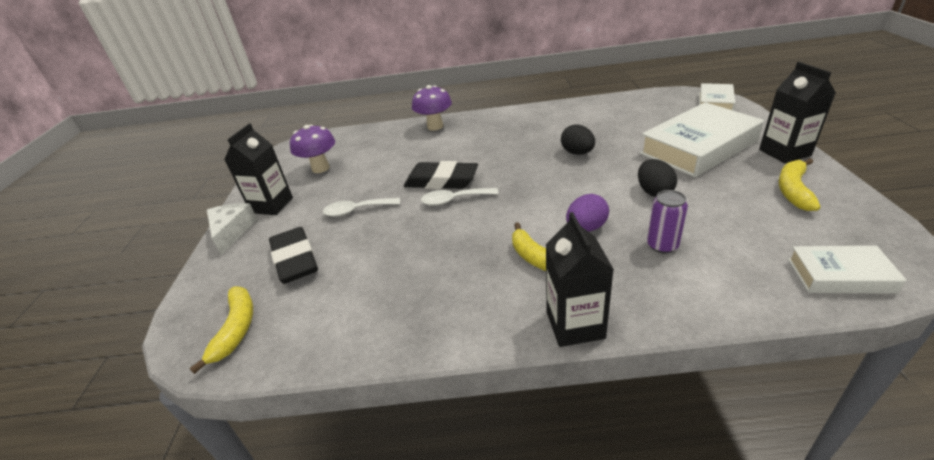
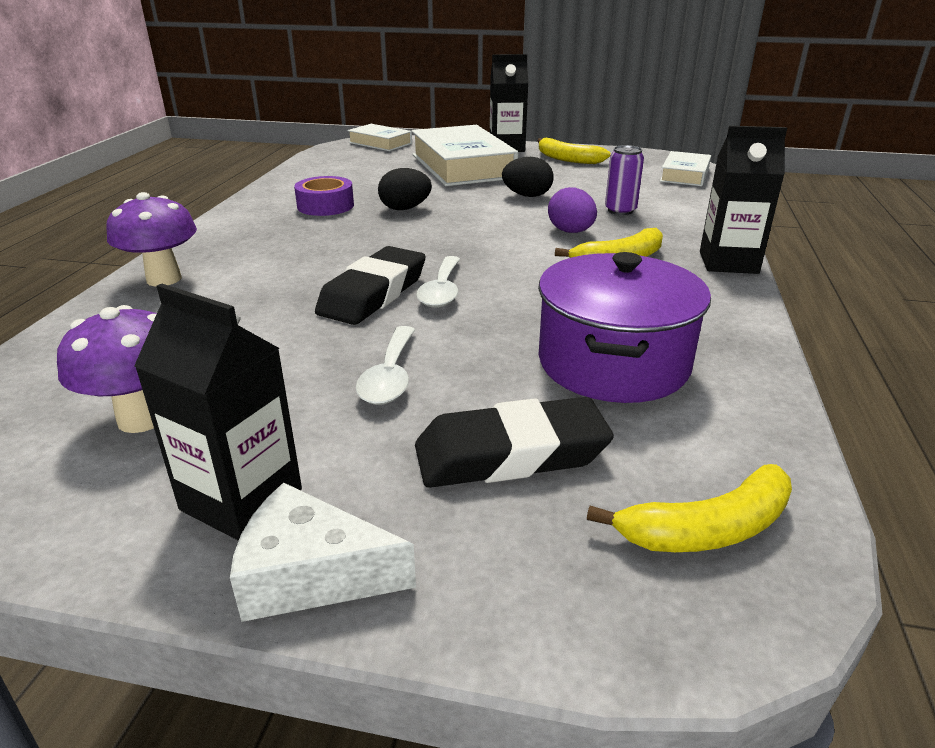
camera: 80 degrees left, 5 degrees down
yellow banana [190,287,253,374] -> yellow banana turned 150 degrees clockwise [587,464,792,552]
none -> purple tape [294,176,354,216]
none -> purple pot [538,252,711,403]

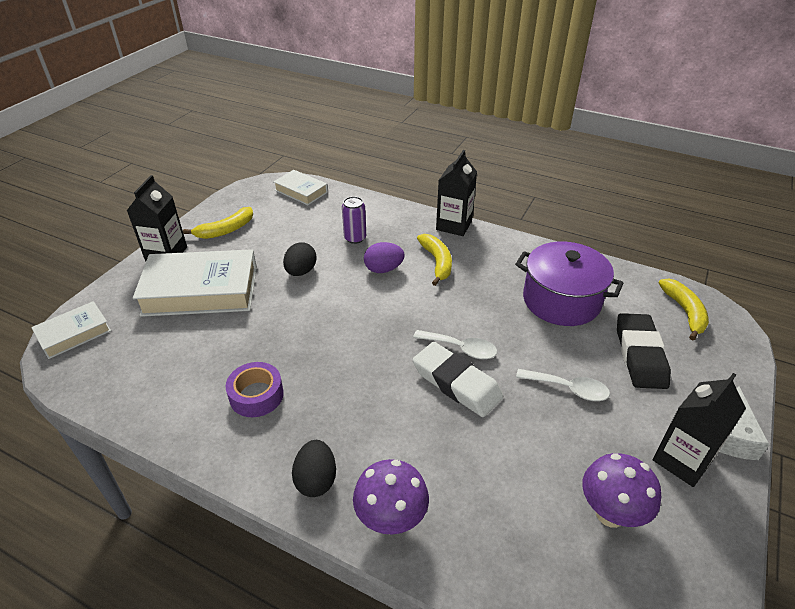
camera: 75 degrees left, 10 degrees up
black eraser [315,246,426,325] -> white eraser [413,342,503,417]
black egg [378,168,432,210] -> black egg moved to [292,440,336,497]

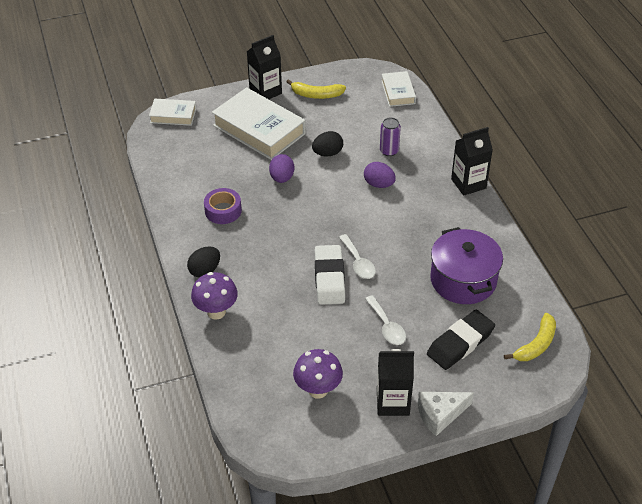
camera: 45 degrees right, 5 degrees up
yellow banana [417,234,452,286] -> none
none -> purple egg [269,154,294,183]

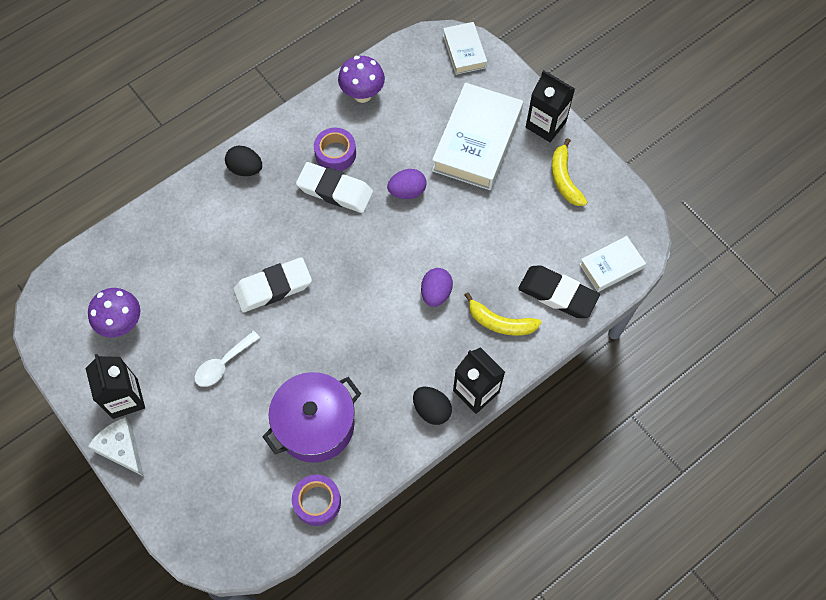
camera: 70 degrees right, 20 degrees up
purple mushroom [191,272,238,320] -> purple mushroom moved to [338,56,385,103]
black egg [312,131,343,156] -> black egg moved to [413,387,452,425]
white spoon [339,234,376,279] -> none
purple can [380,117,401,156] -> none
black eraser [427,310,495,370] -> black eraser moved to [518,265,600,318]
yellow banana [504,313,556,361] -> yellow banana moved to [465,292,542,336]
none -> purple tape [292,475,341,526]
none -> white eraser [296,162,373,213]

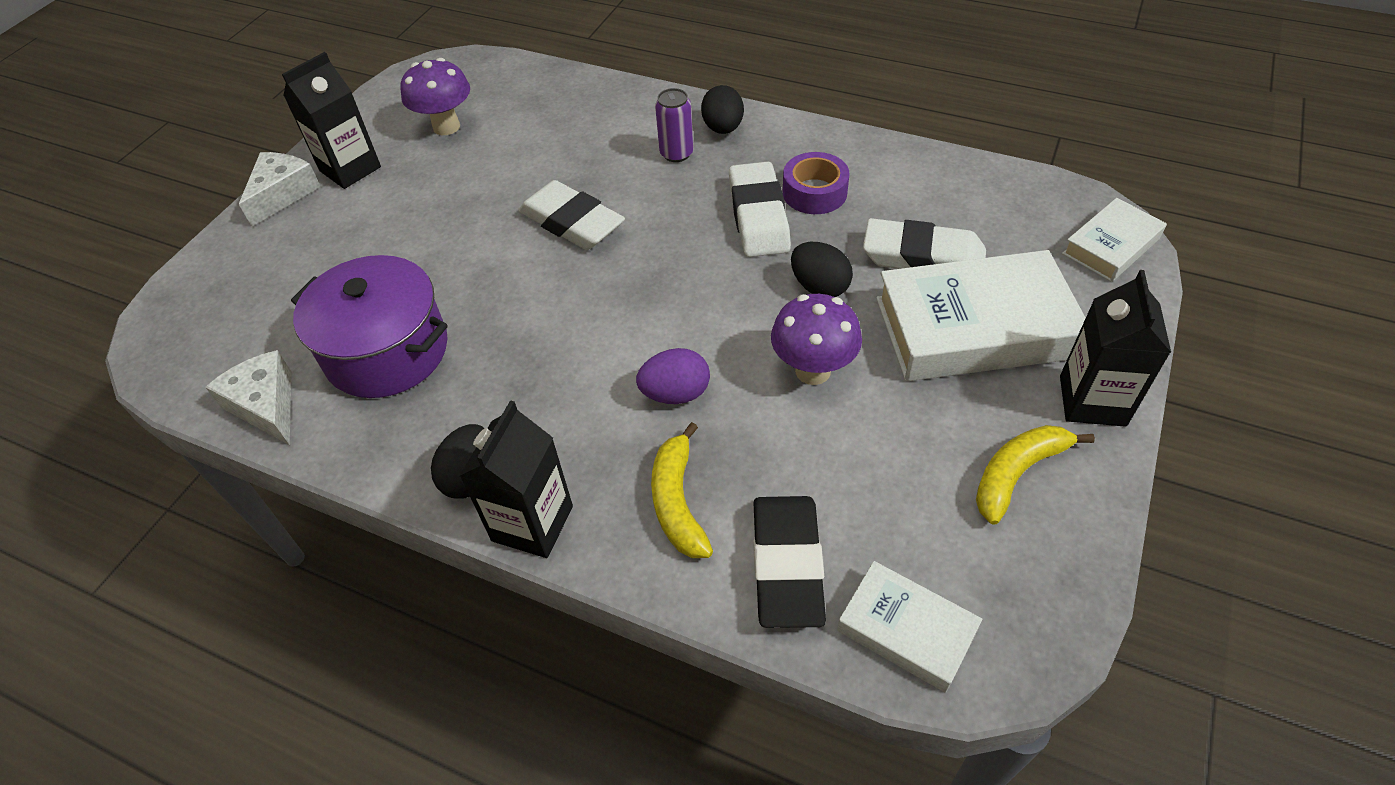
camera: 65 degrees right, 15 degrees down
white spoon [195,331,260,387] -> none
purple tape [292,475,341,526] -> white cheese [205,350,292,445]
purple mushroom [338,56,385,103] -> purple mushroom moved to [771,294,862,385]
purple egg [387,169,427,199] -> black egg [791,242,853,297]
none -> purple can [655,88,694,162]
none -> white eraser [863,218,986,269]

